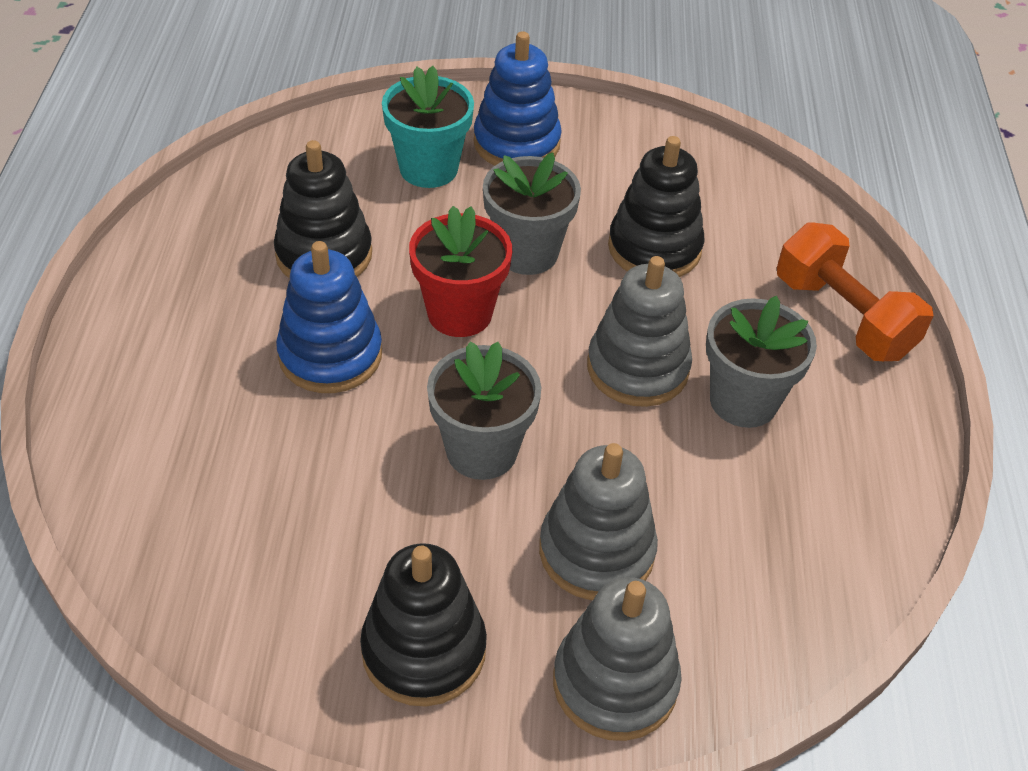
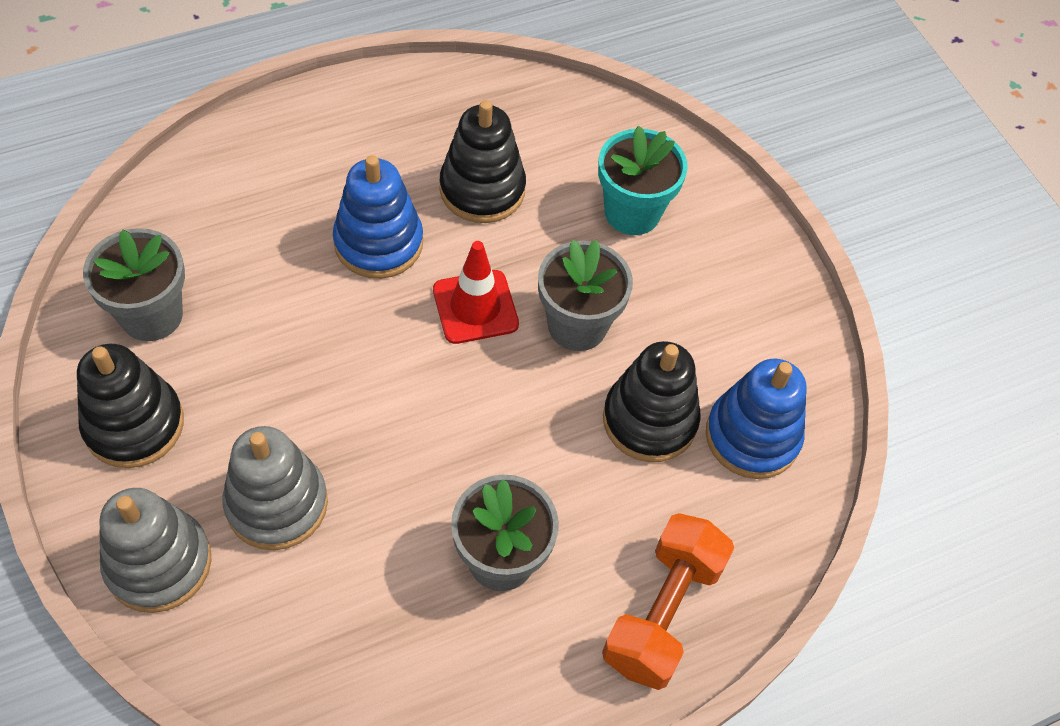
camera: 60 degrees right, 10 degrees up
red flower pot [409,206,512,337] -> red traffic cone [433,241,519,344]
grey flower pot [427,341,541,480] -> grey flower pot moved to [83,228,185,341]
blue stacking toy [473,31,562,165] -> blue stacking toy moved to [706,359,806,479]
grey stacking toy [587,256,692,407] -> none

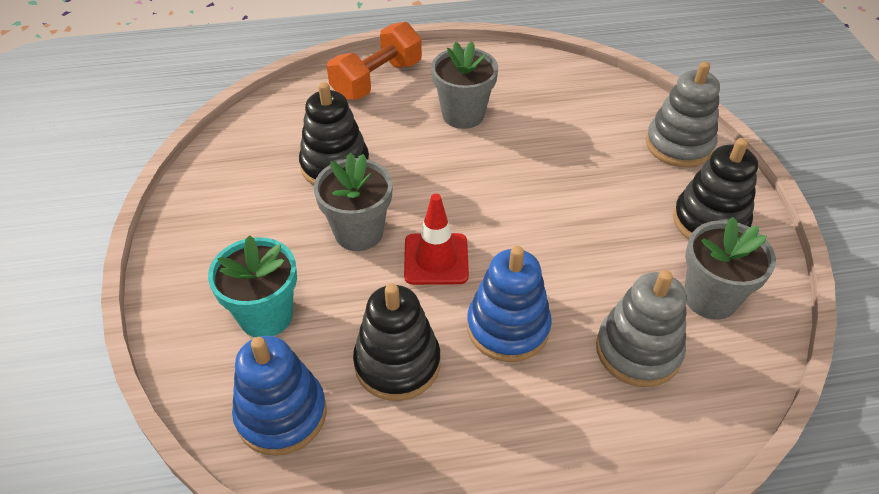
camera: 160 degrees left, 10 degrees down
grey stacking toy [223,426,328,550] -> grey stacking toy moved to [596,270,687,387]
blue stacking toy [706,359,806,479] -> blue stacking toy moved to [232,336,327,456]

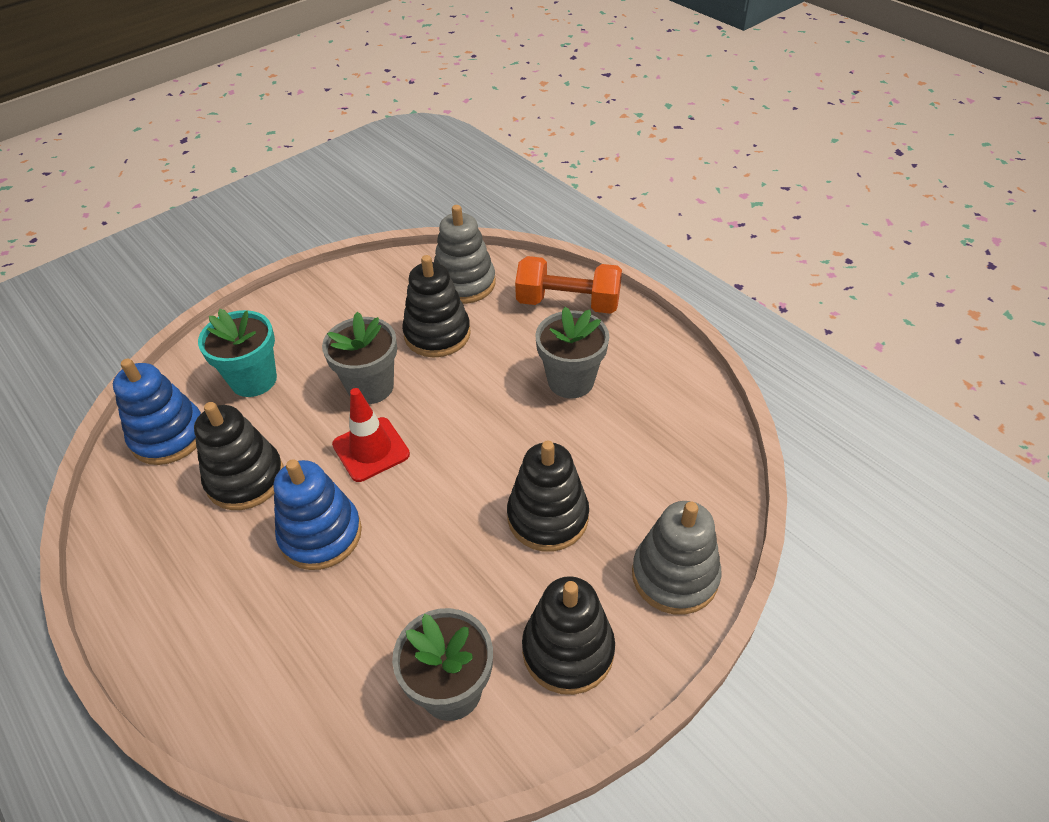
camera: 60 degrees right, 0 degrees up
grey stacking toy [596,270,687,387] -> grey stacking toy moved to [434,205,496,304]
none -> black stacking toy [507,441,589,552]

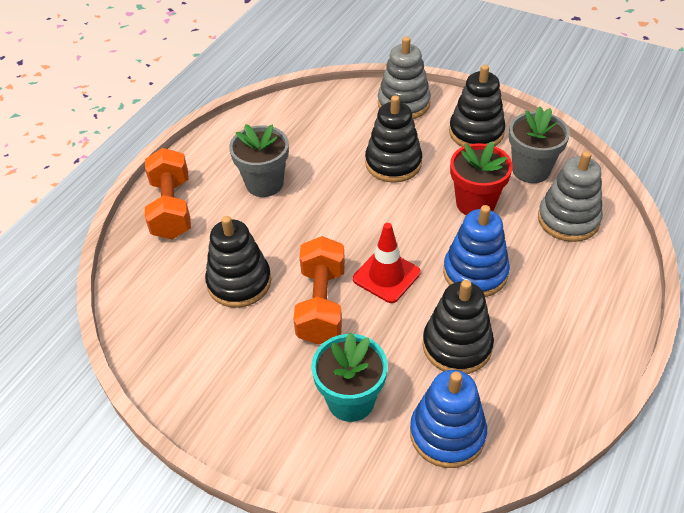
camera: 110 degrees left, 0 degrees up
grey flower pot [322,311,397,404] -> orange dumbbell [293,236,345,345]
grey stacking toy [434,205,496,304] -> grey stacking toy moved to [538,151,603,242]
none -> red flower pot [450,141,513,215]

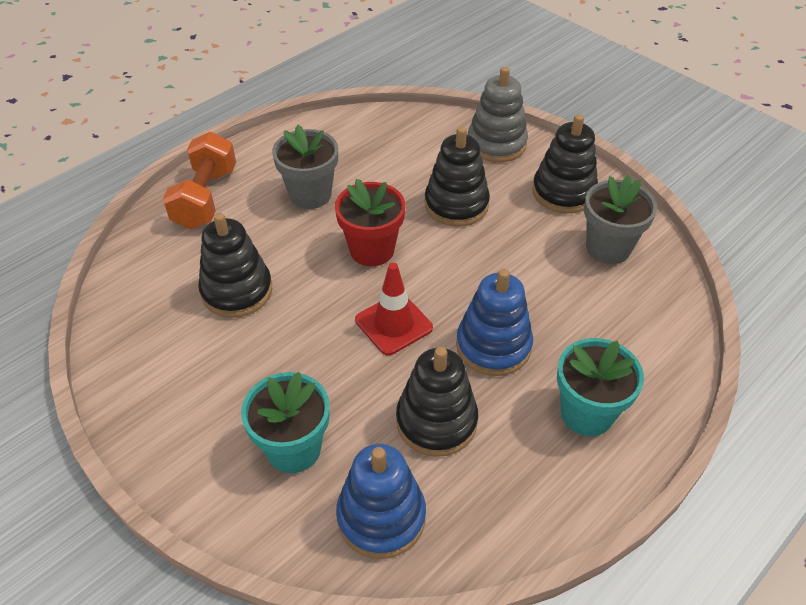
camera: 15 degrees right, 0 degrees up
orange dumbbell [293,236,345,345] -> none
red flower pot [450,141,513,215] -> red flower pot moved to [335,179,405,266]
grey stacking toy [538,151,603,242] -> none
none -> turquoise flower pot [557,338,644,436]

